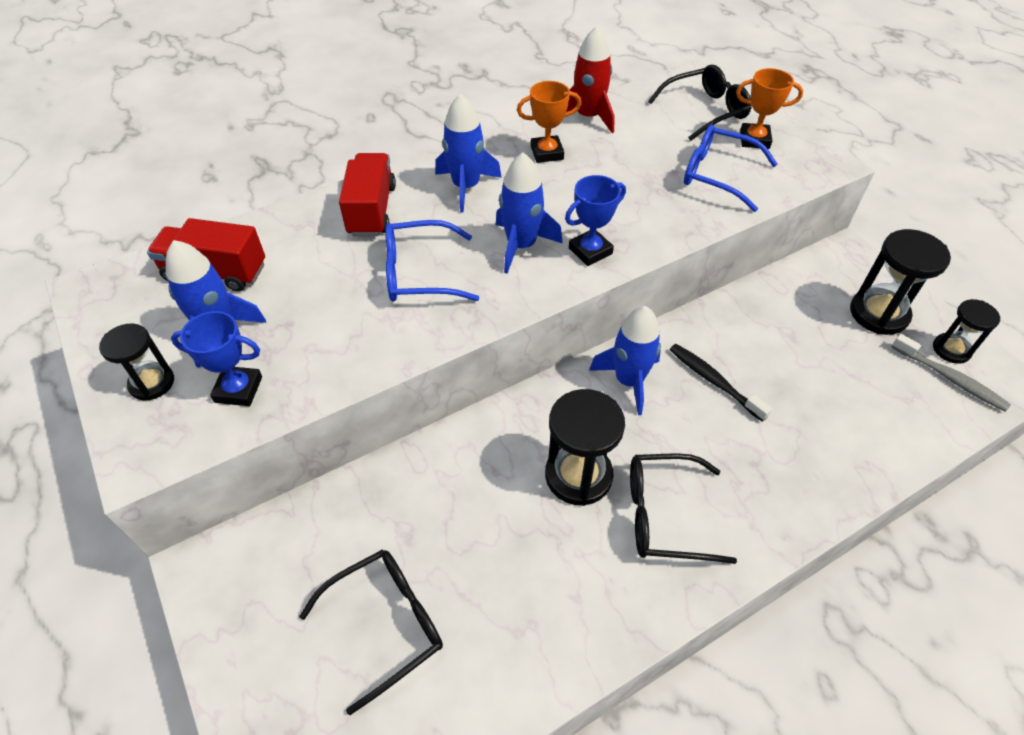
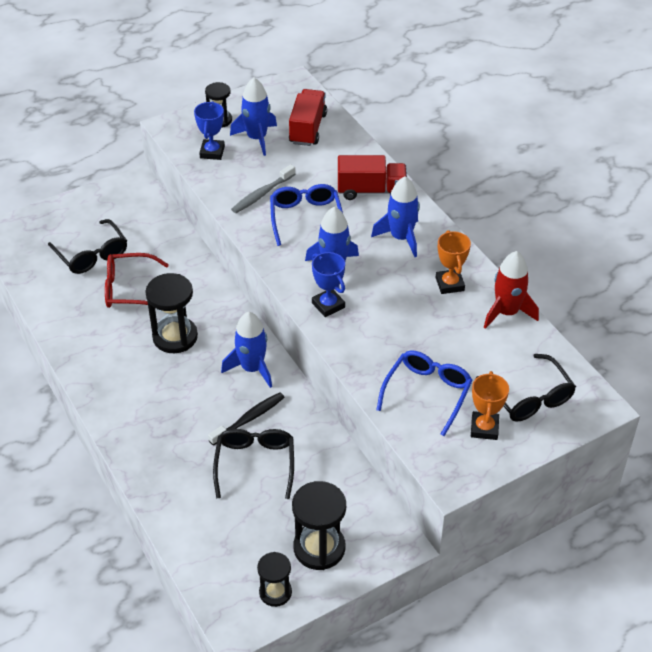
camera: 90 degrees right, 5 degrees down
black glasses [630,453,737,564] -> black glasses moved to [213,429,294,499]
grey toothbrush [892,334,1011,412] -> grey toothbrush moved to [231,164,295,213]
none -> red glasses [105,253,169,308]

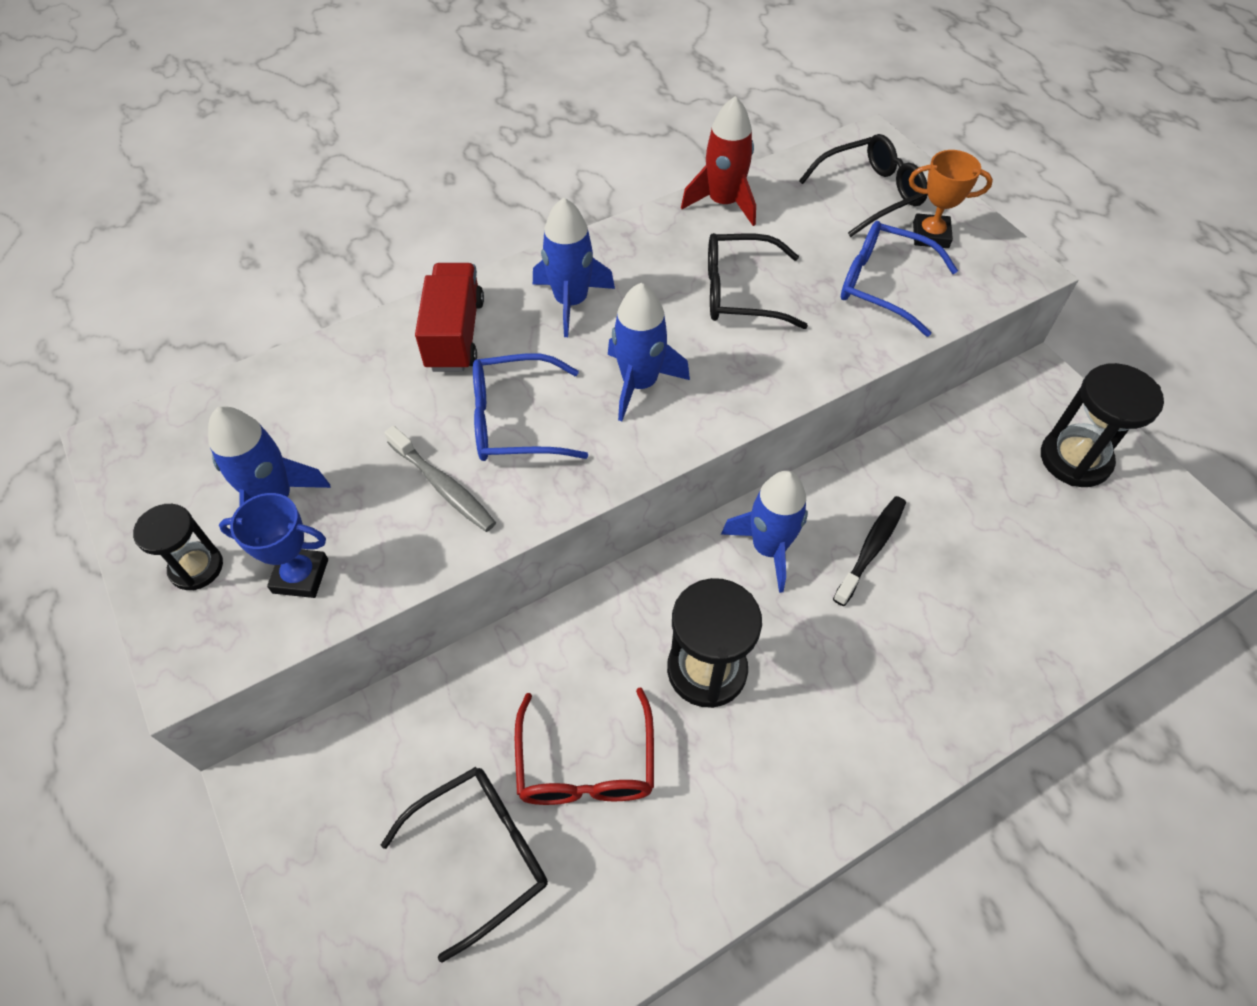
camera: 90 degrees left, 10 degrees up
black toothbrush [208,392,285,446] -> black toothbrush turned 75 degrees clockwise [833,496,906,606]
black glasses [213,429,294,499] -> black glasses moved to [708,233,808,329]
black hourglass [257,552,292,607] -> none
red truck [289,89,327,146] -> none
blue trophy [312,252,345,317] -> none
orange trophy [436,230,471,294] -> none

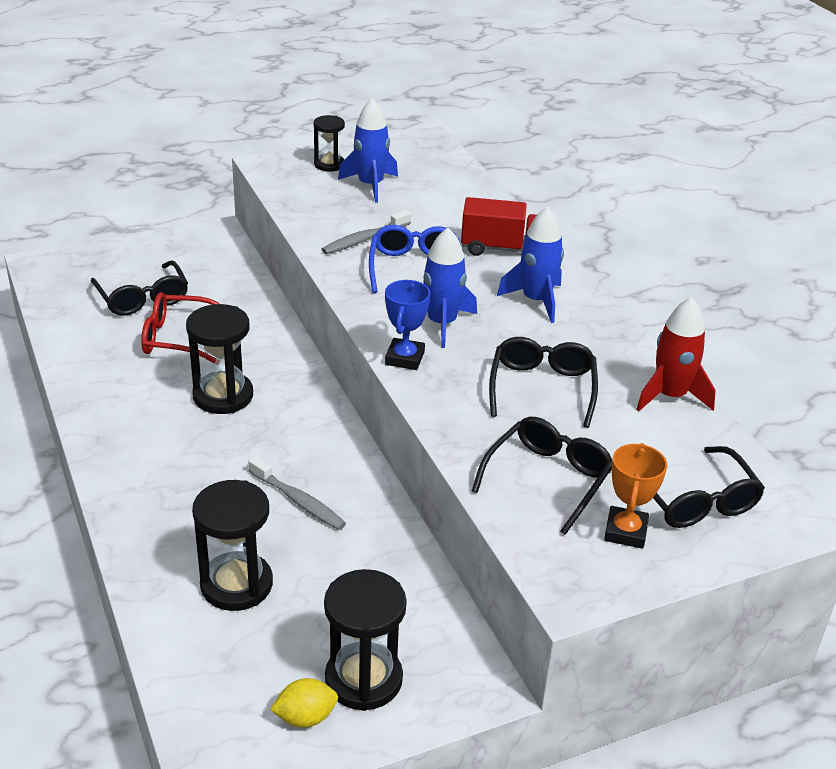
camera: 95 degrees right, 20 degrees down
blue trophy [219,493,328,598] -> blue trophy moved to [385,280,430,370]
blue rocket [721,471,808,593] -> none
black toothbrush [833,496,906,606] -> grey toothbrush [248,456,346,530]
blue glasses [841,221,958,337] -> black glasses [472,417,612,535]
none -> black hourglass [192,480,273,611]
none -> yellow lemon [270,678,338,728]

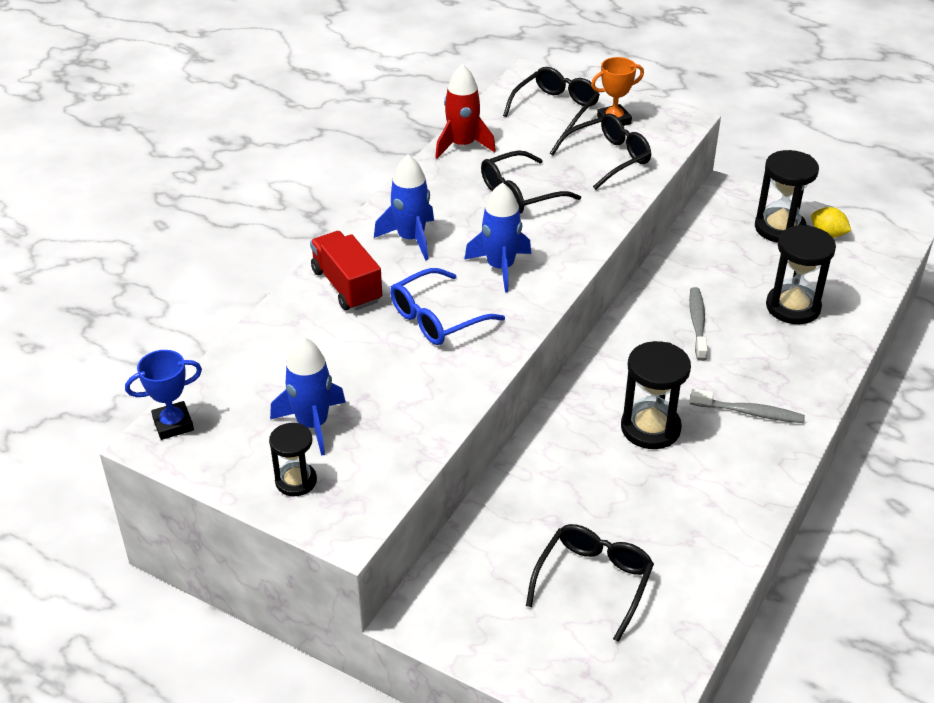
camera: 125 degrees left, 5 degrees up
red glasses [141,292,220,363] -> none
grey toothbrush [322,210,411,254] -> grey toothbrush moved to [690,389,805,423]
blue trophy [385,280,430,370] -> blue trophy moved to [125,350,202,440]
black glasses [472,417,612,535] -> black glasses turned 150 degrees clockwise [550,113,651,190]

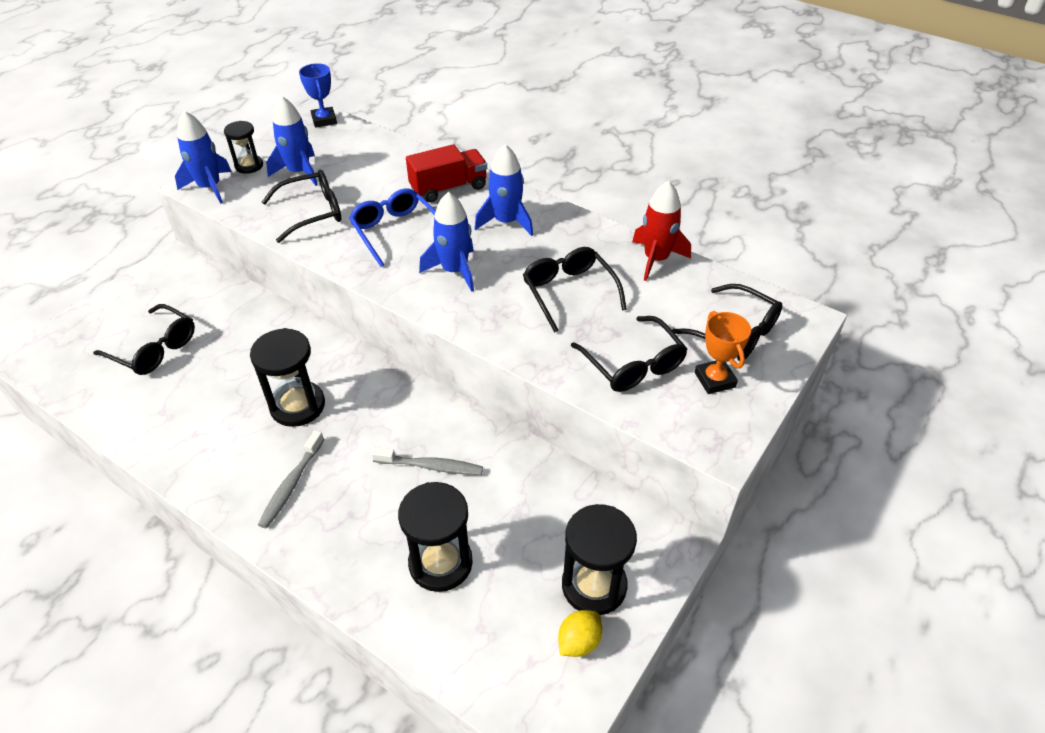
camera: 95 degrees right, 5 degrees up
none -> blue rocket [175,111,232,204]
none -> black glasses [262,170,341,243]

